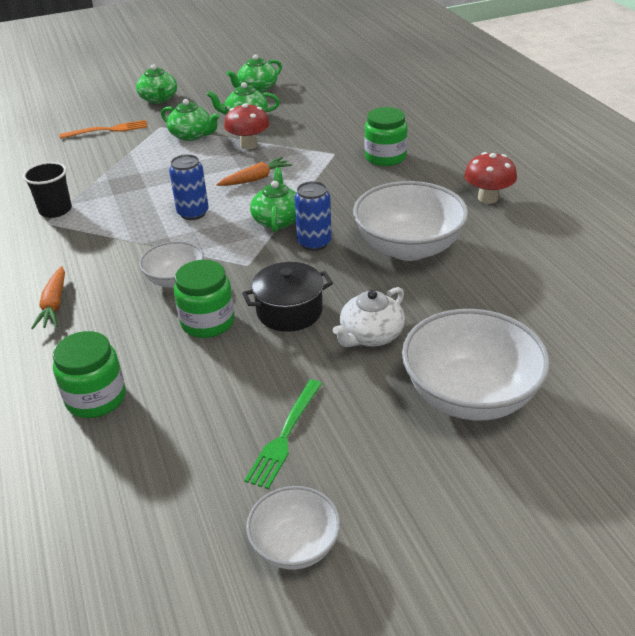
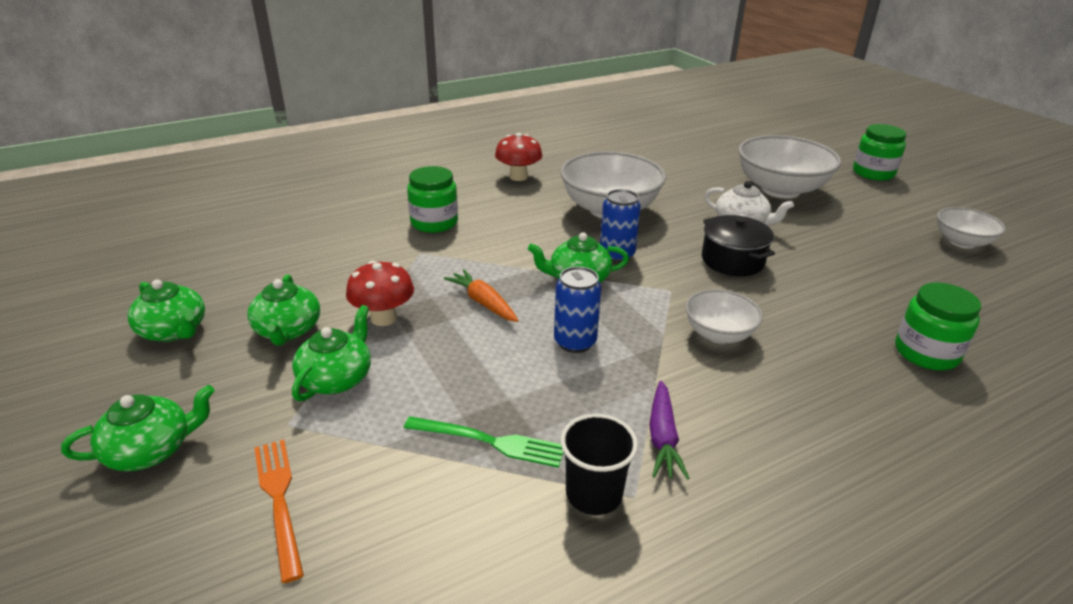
camera: 100 degrees left, 5 degrees down
orange carrot [31,266,65,329] -> none
green jar [174,260,235,338] -> green jar moved to [853,124,907,181]
green fork [244,379,322,489] -> green fork moved to [404,416,564,468]
none -> purple carrot [649,381,689,480]

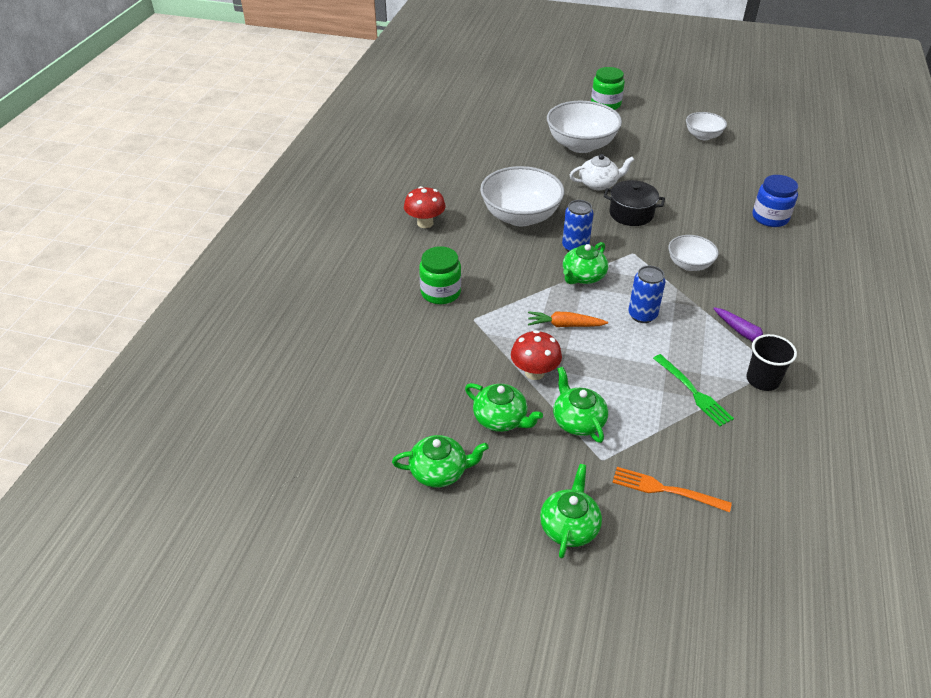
camera: 45 degrees left, 10 degrees up
green fork [404,416,564,468] -> green fork turned 90 degrees clockwise [653,354,734,426]
green jar [895,282,981,371] -> blue jar [753,175,798,227]

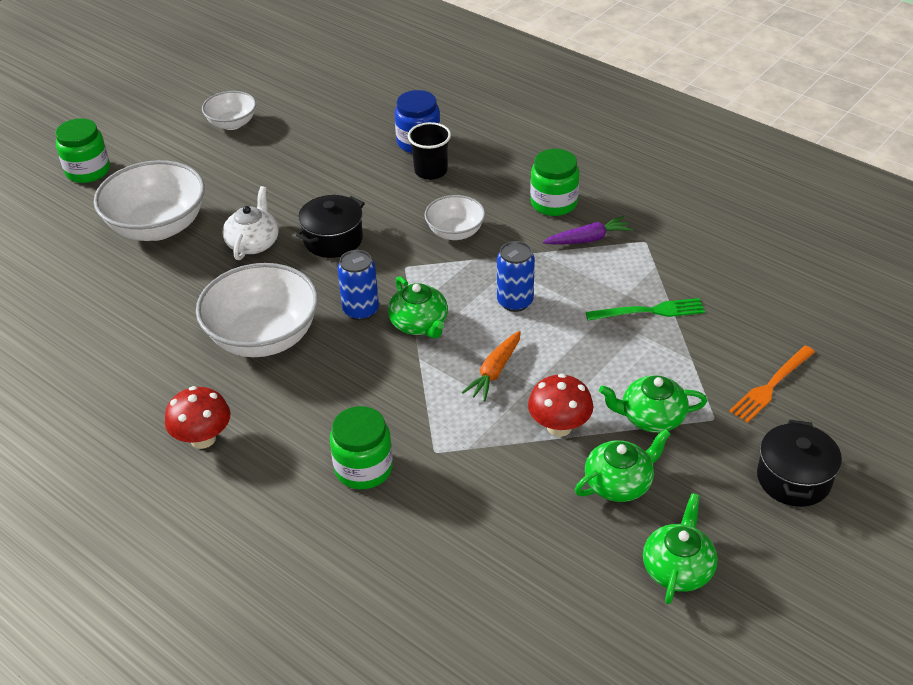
camera: 65 degrees left, 0 degrees up
green teapot [540,464,602,558] -> black pot [757,420,842,507]
black cup [746,334,797,391] -> black cup moved to [408,122,451,180]
none -> green jar [530,149,580,216]

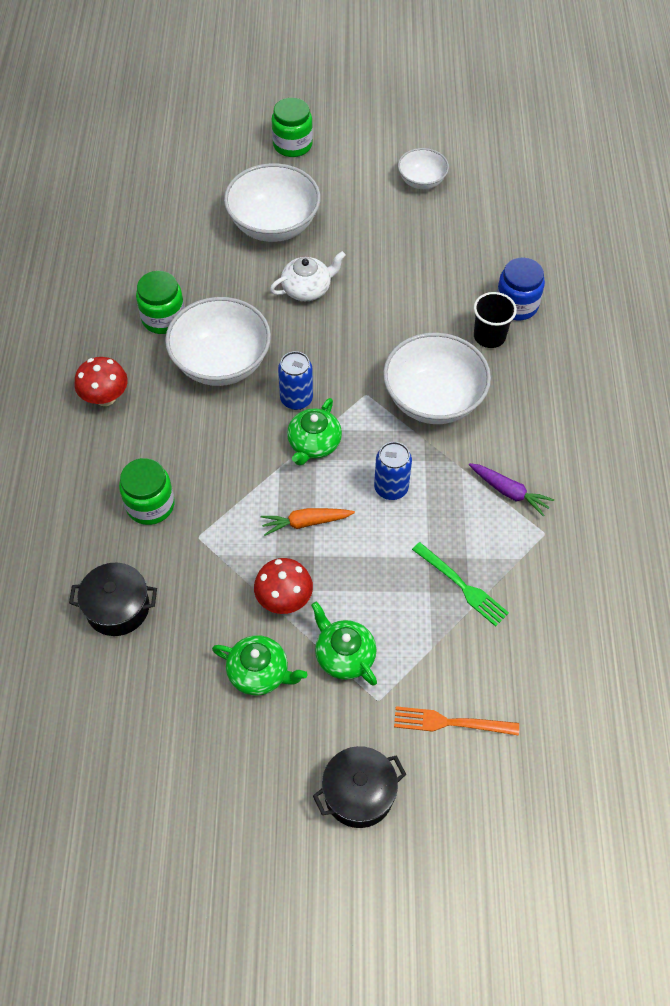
camera: 50 degrees right, 15 degrees up
black pot [296,195,365,258] -> black pot moved to [69,563,157,636]
white bowl [425,195,485,240] -> white bowl [383,333,491,424], size x1.81
green jar [530,149,580,216] -> green jar moved to [136,271,185,334]
green teapot [643,493,717,604] -> none

